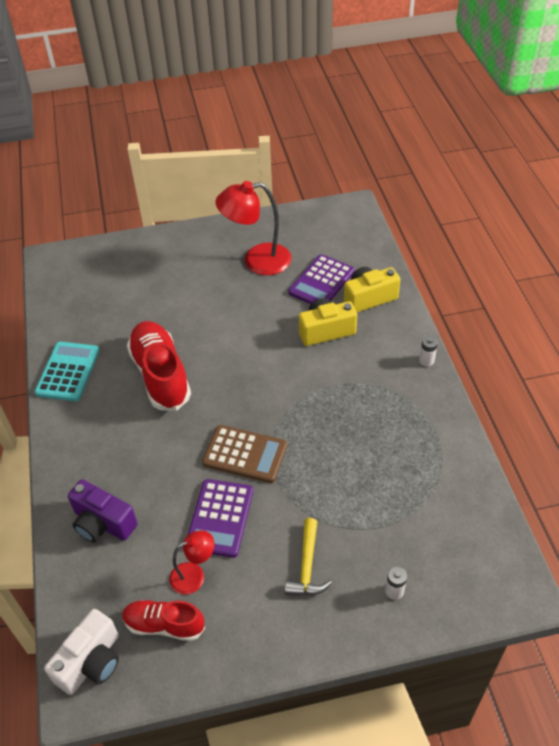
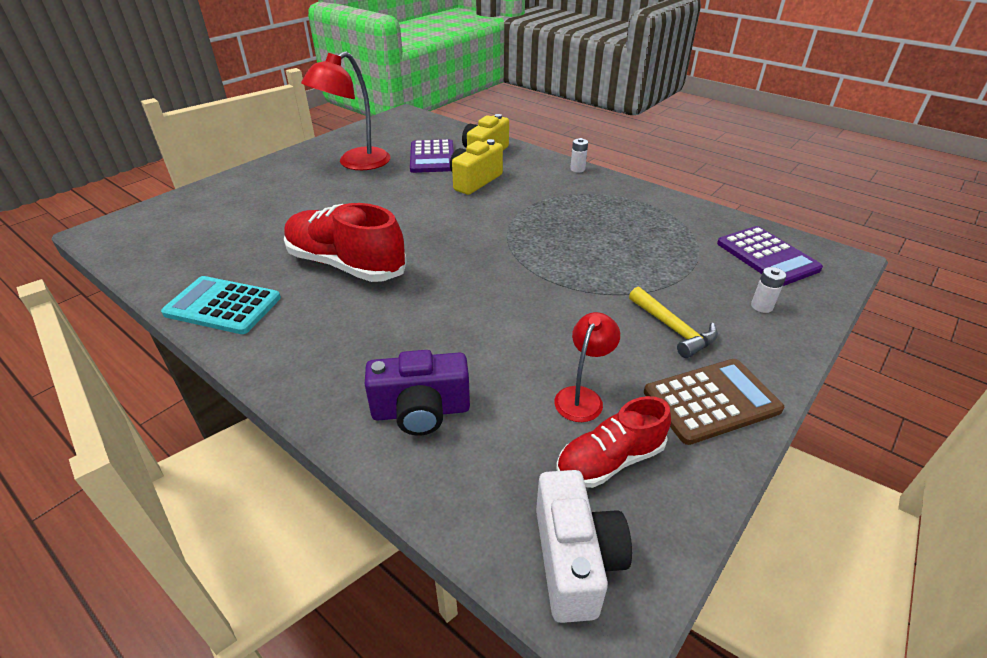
camera: 40 degrees left, 10 degrees down
turquoise calculator [35,342,100,401] -> turquoise calculator turned 45 degrees counterclockwise [161,276,281,334]
purple calculator [187,479,253,558] -> purple calculator moved to [717,226,823,286]
brown calculator [202,425,287,483] -> brown calculator moved to [644,359,784,445]

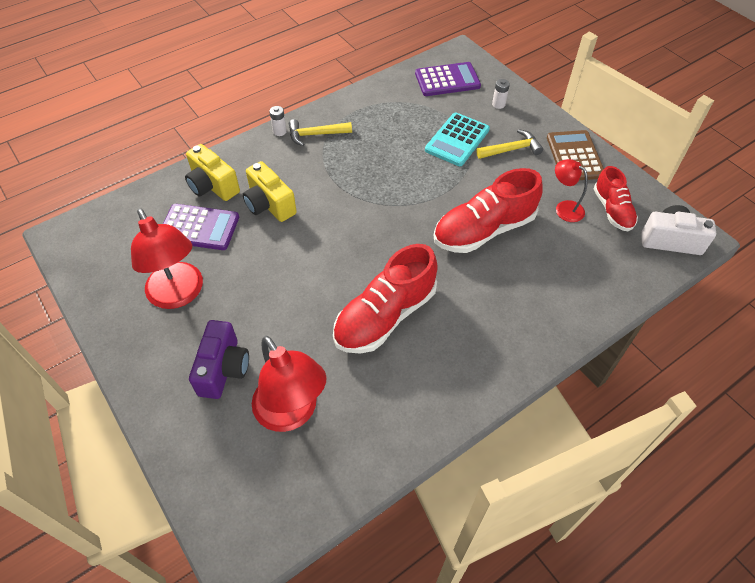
camera: 75 degrees left, 15 degrees up
turquoise calculator [161,276,281,334] -> turquoise calculator moved to [425,113,490,166]
purple camera [365,350,470,435] -> purple camera moved to [189,320,249,399]
none -> red lamp [252,336,327,432]
none -> yellow hammer [289,119,352,146]
none -> red shoe [434,168,543,253]

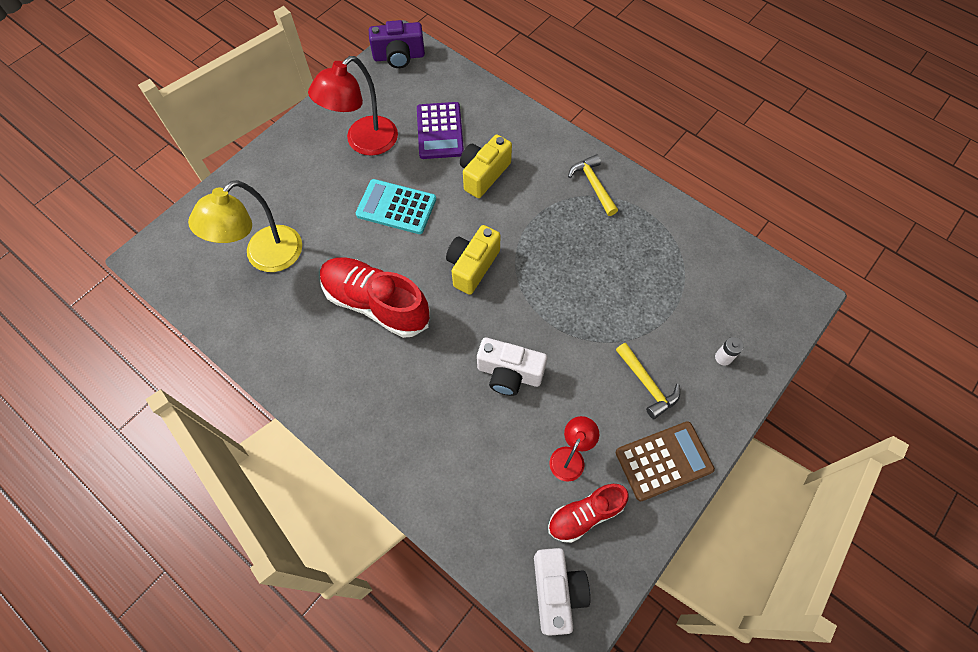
camera: 75 degrees right, 10 degrees up
yellow camera [185,144,240,201] -> yellow camera moved to [446,225,501,295]
purple camera [189,320,249,399] -> purple camera moved to [369,20,425,68]
red lamp [252,336,327,432] -> yellow lamp [188,180,302,272]
white battery [269,106,287,136] -> none
purple calculator [415,62,481,96] -> none
turquoise calculator [425,113,490,166] -> turquoise calculator moved to [356,179,436,234]
red shoe [434,168,543,253] -> white camera [477,337,547,396]

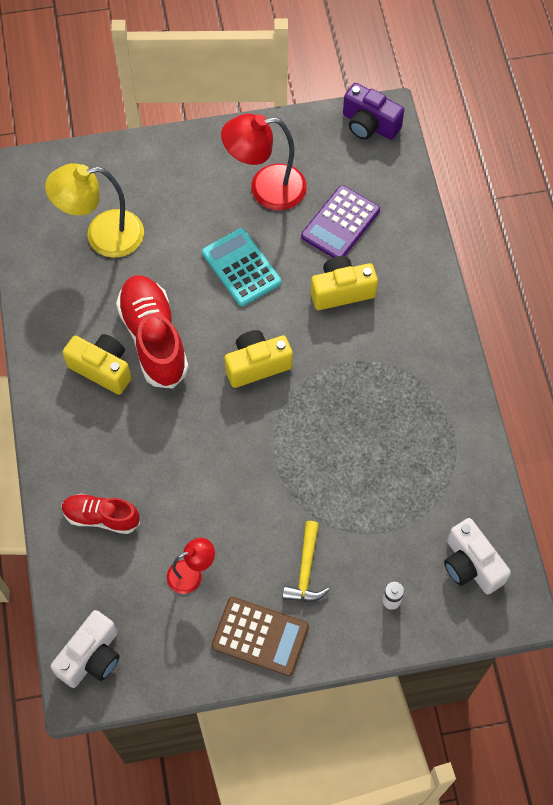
camera: 40 degrees right, 0 degrees up
white camera [477,337,547,396] -> white camera moved to [444,518,511,594]
red shoe [548,484,629,543] -> red shoe moved to [62,494,140,534]
yellow hammer [568,154,618,216] -> none
none -> yellow camera [63,334,131,395]

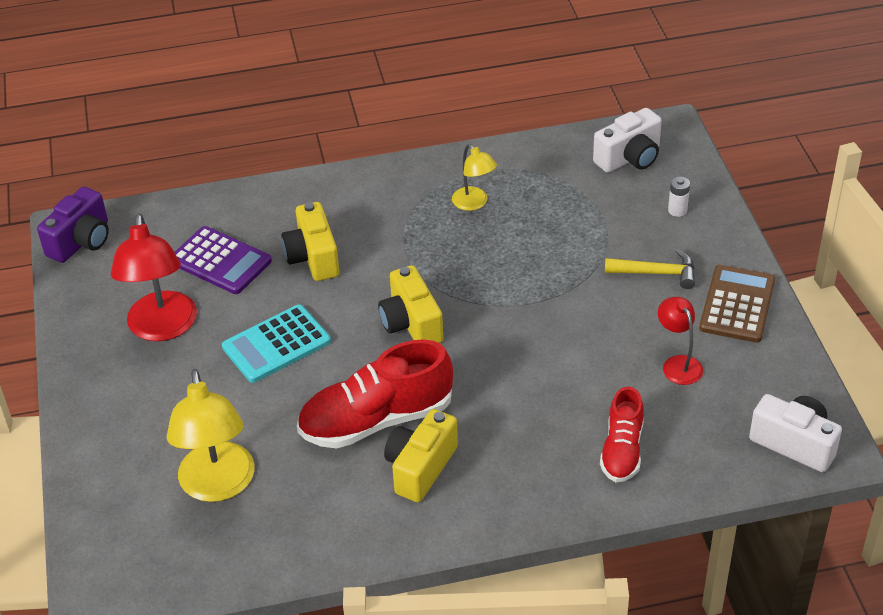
camera: 90 degrees left, 20 degrees down
none -> yellow lamp [452,144,497,211]

